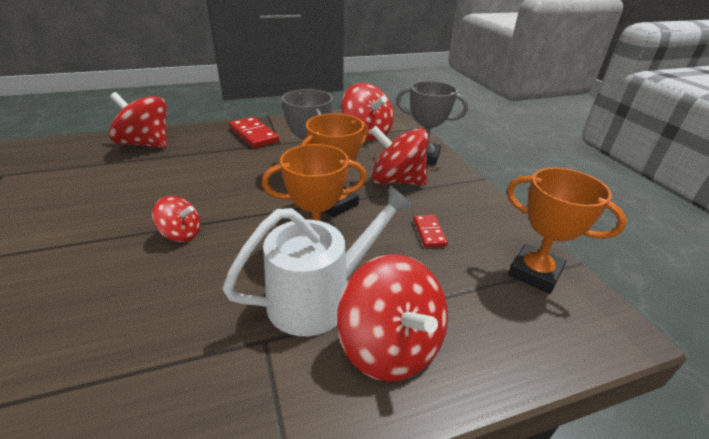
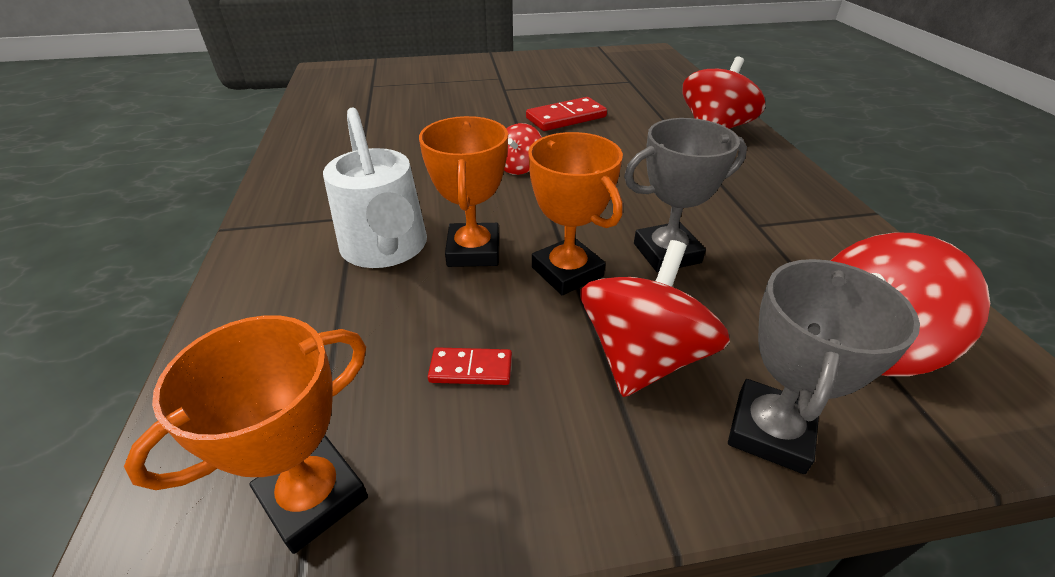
camera: 100 degrees right, 5 degrees up
red domino [229,117,279,148] -> red domino moved to [526,97,607,131]
red spinning top [337,254,448,382] -> none

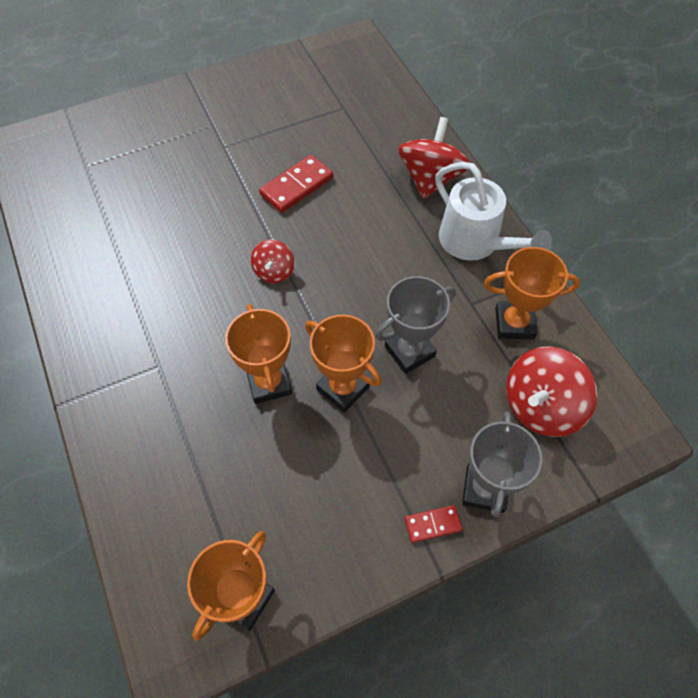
camera: 15 degrees left, 20 degrees up
white watering can [323,108,427,268] -> white watering can moved to [435,162,552,261]
red domino [428,347,512,385] -> red domino moved to [405,505,462,543]
red spinning top [580,240,730,397] -> none
none -> orange trophy [484,247,580,339]

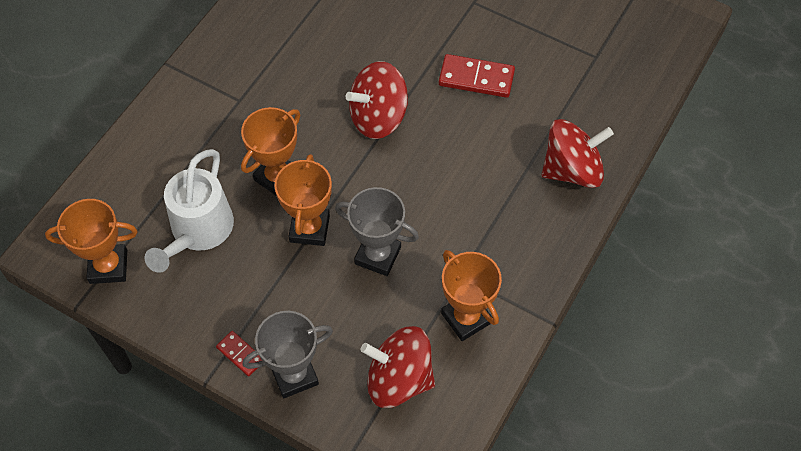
camera: 55 degrees right, 0 degrees up
red spinning top [251,239,294,283] -> red spinning top [346,61,408,139], size x1.79
white watering can [435,162,552,261] -> white watering can moved to [145,149,234,273]

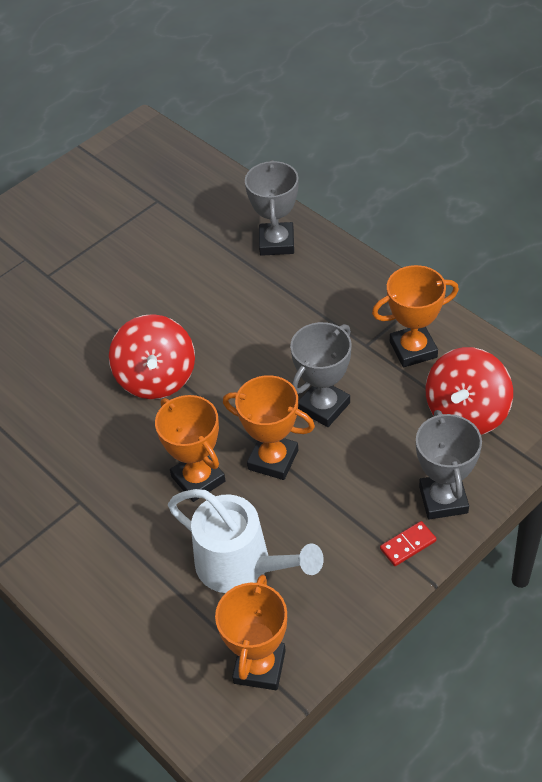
camera: 70 degrees left, 10 degrees down
red domino [439,54,515,98] -> none
red spinning top [542,119,614,188] -> grey trophy [245,160,299,256]

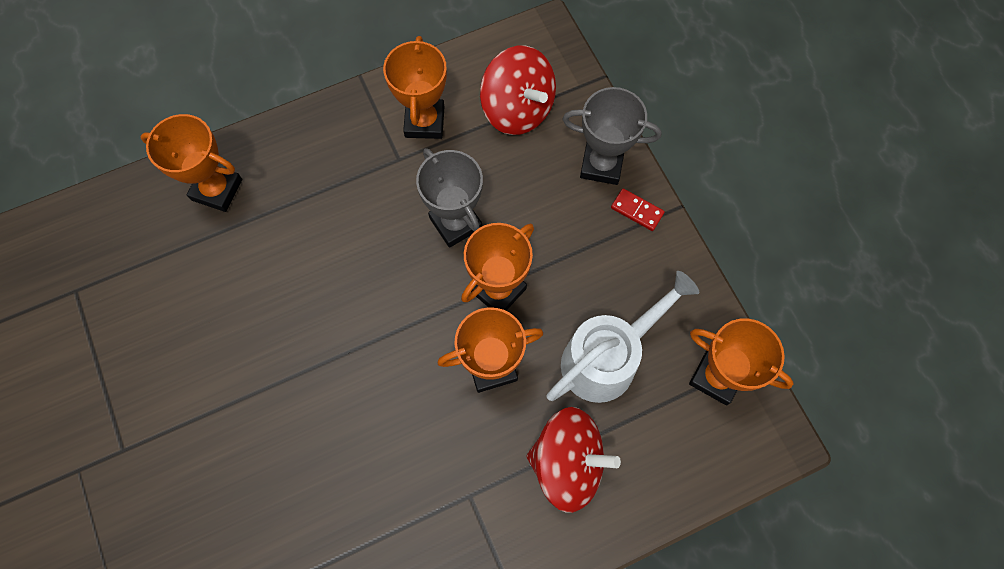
camera: 75 degrees left, 20 degrees up
red spinning top [109,314,195,399] -> red spinning top moved to [526,407,621,513]
grey trophy [245,160,299,256] -> orange trophy [140,114,242,212]
red domino [380,521,437,566] -> red domino turned 45 degrees counterclockwise [611,188,665,231]

